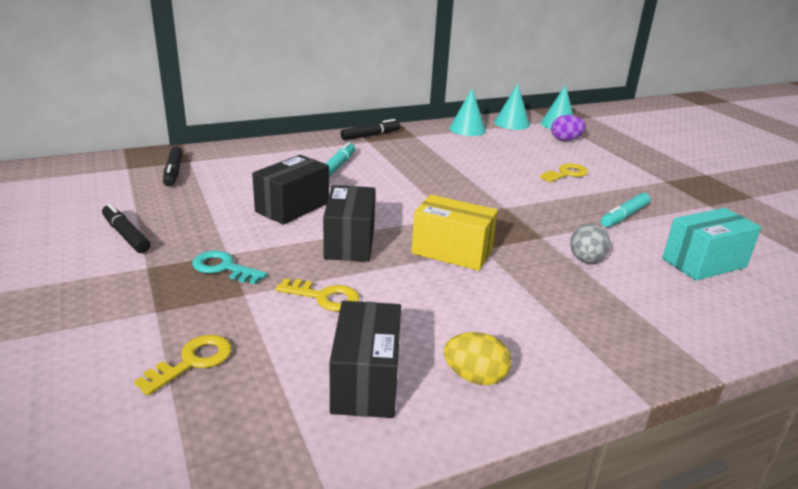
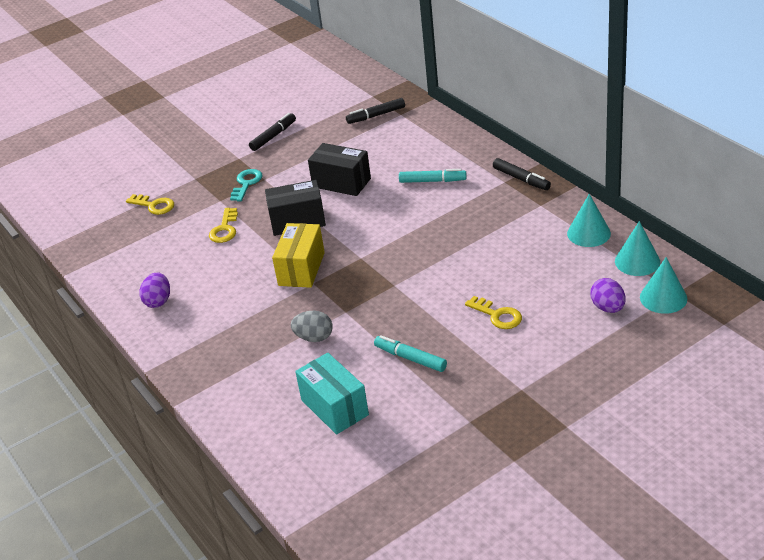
camera: 85 degrees right, 10 degrees up
black box [330,301,401,418] -> none
yellow egg [444,332,511,385] -> purple egg [140,272,170,308]

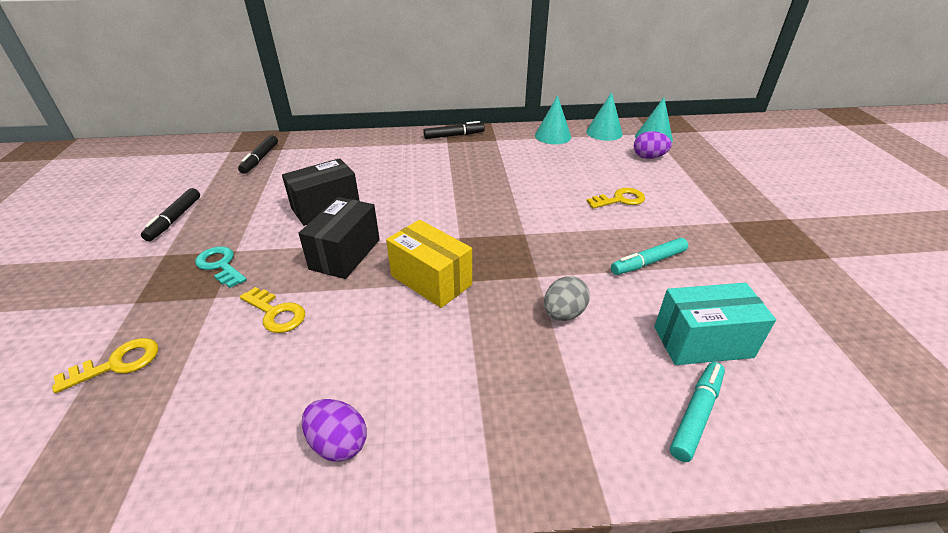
camera: 65 degrees left, 0 degrees up
black marker [249,113,296,151] -> black marker turned 150 degrees counterclockwise [141,188,200,241]
turquoise marker [399,169,467,183] -> turquoise marker moved to [670,362,725,462]

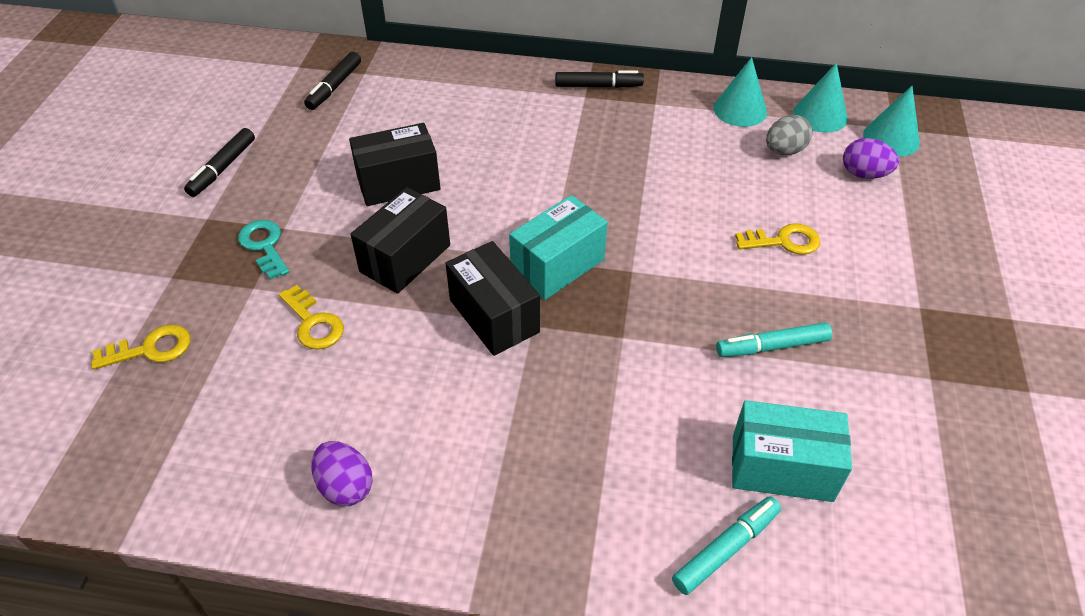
camera: 15 degrees right, 10 degrees up
yellow box [386,220,472,308] -> black box [445,241,540,356]
grey egg [544,276,590,321] -> grey egg moved to [766,115,812,155]
none -> turquoise box [509,195,608,300]

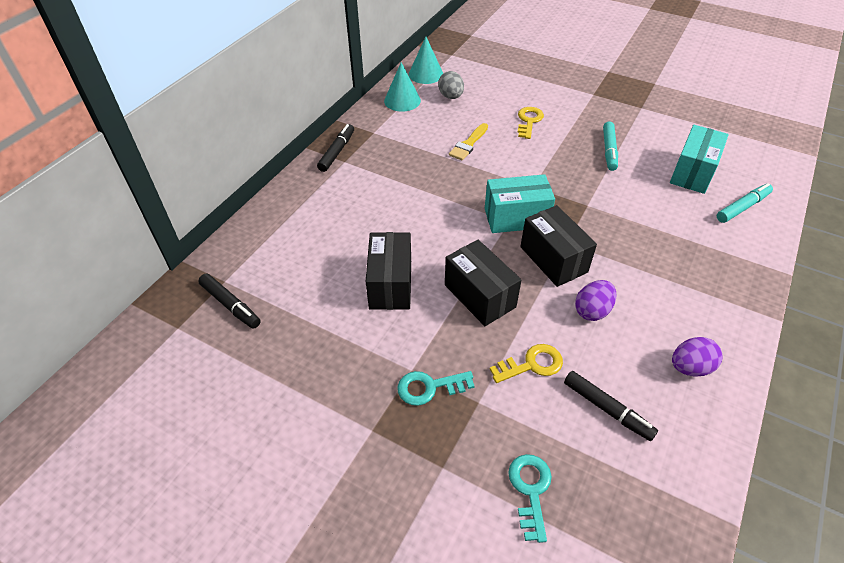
camera: 70 degrees left, 0 degrees up
yellow key [91,325,190,370] -> turquoise key [508,454,552,543]
black marker [184,128,255,197] -> black marker moved to [564,371,658,441]
black box [445,241,540,356] -> black box turned 75 degrees clockwise [520,205,597,287]
turquoise box [509,195,608,300] -> turquoise box turned 75 degrees counterclockwise [485,174,555,233]
turquoise marker [672,496,781,595] -> turquoise marker turned 75 degrees clockwise [717,183,773,223]
purple egg [843,138,899,179] -> purple egg moved to [575,280,616,321]
turquoise cone [863,86,920,157] -> none
none -> yellow brush [449,123,488,161]

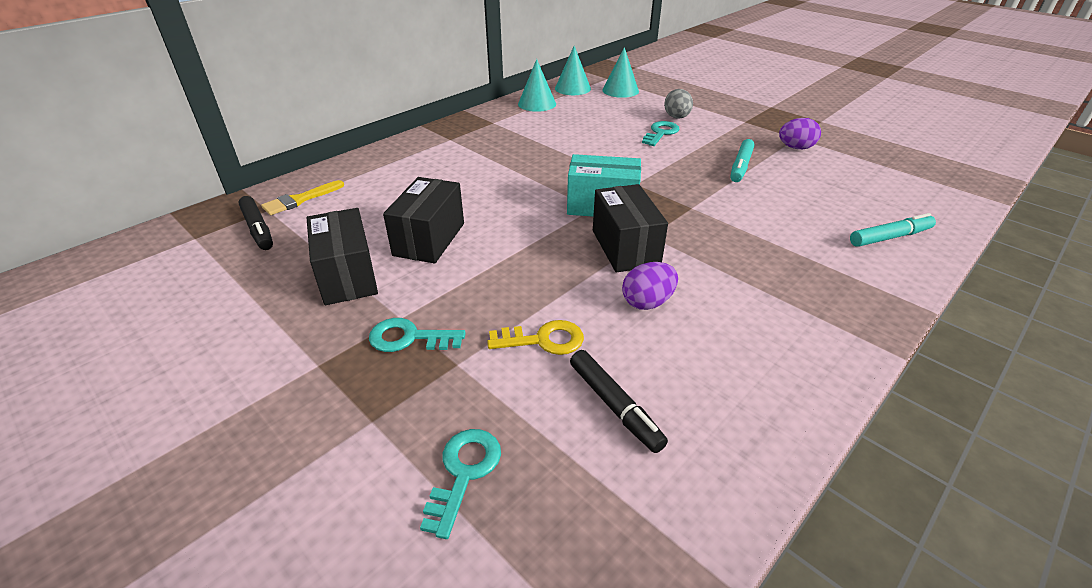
camera: 15 degrees right, 10 degrees down
black marker [317,124,354,172] -> none
grey egg [438,71,464,99] -> grey egg moved to [664,89,693,119]
black box [445,240,522,326] -> black box moved to [307,208,378,305]
yellow brush [449,123,488,161] -> yellow brush moved to [261,180,344,215]
yellow key [517,107,544,139] -> turquoise key [642,121,680,146]
turquoise box [670,125,729,194] -> none
purple egg [672,337,722,377] -> purple egg moved to [779,118,821,149]
none -> turquoise cone [602,47,639,98]

